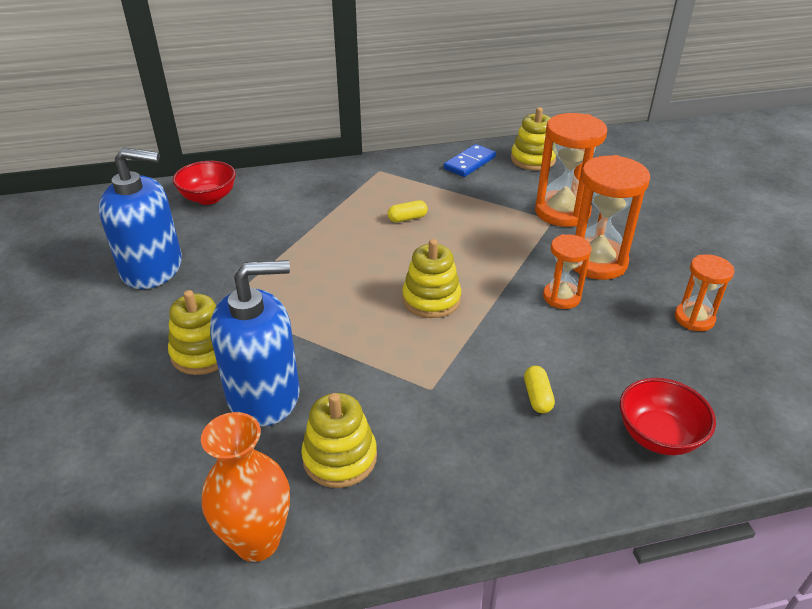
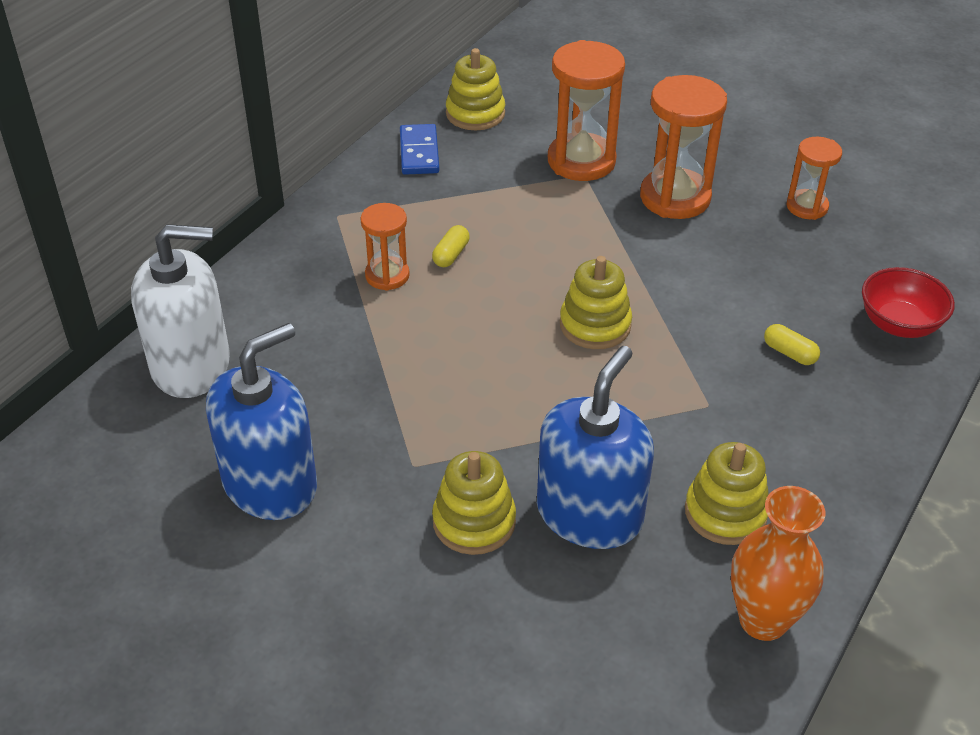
camera: 45 degrees left, 5 degrees up
red bowl [173,161,236,205] -> white soap dispenser [131,224,230,398]
orange hourglass [543,234,592,309] -> orange hourglass moved to [360,203,410,291]

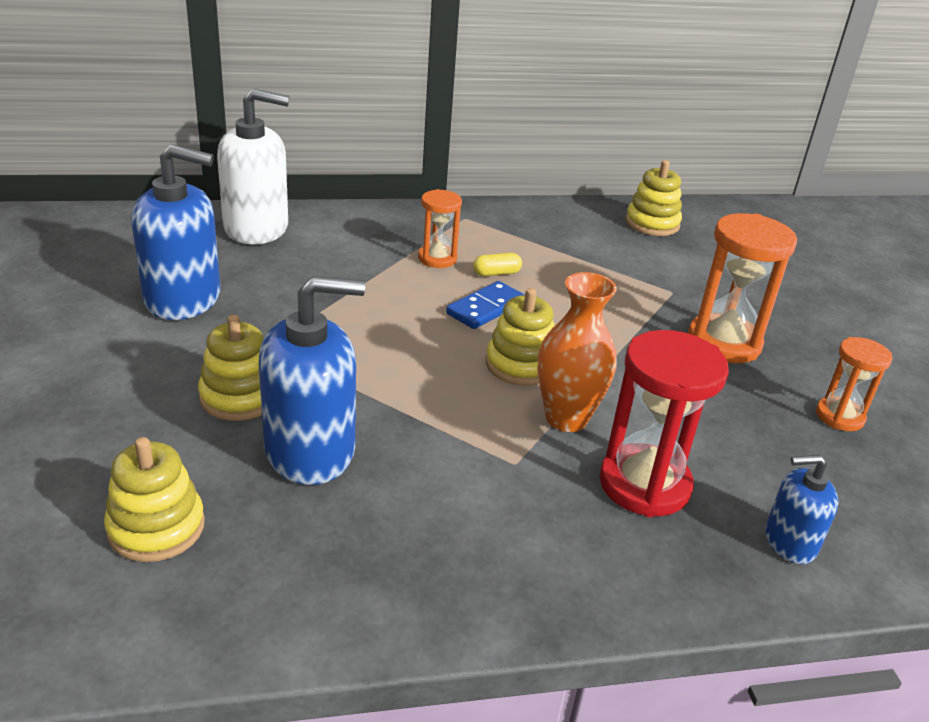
camera: 45 degrees right, 10 degrees down
white soap dispenser [131,224,230,398] -> white soap dispenser turned 45 degrees counterclockwise [217,88,289,245]
blue domino [400,124,439,175] -> blue domino moved to [446,281,525,329]
orange hourglass [548,40,625,181] -> none
yellow stacking toy [685,442,769,545] -> yellow stacking toy moved to [104,437,205,562]
orange vase [731,486,825,641] -> orange vase moved to [538,272,617,432]
yellow capsule [764,324,820,365] -> red hourglass [600,330,729,517]
red bowl [862,267,955,338] -> blue soap dispenser [765,455,839,564]

